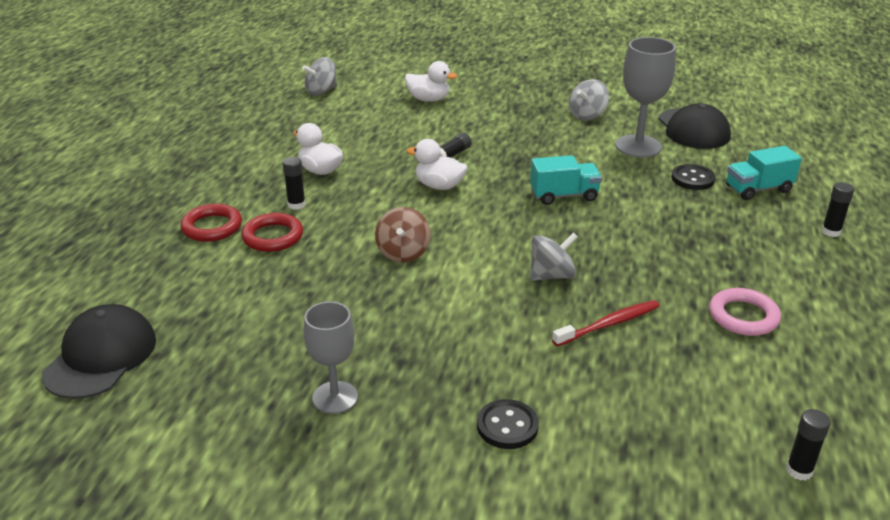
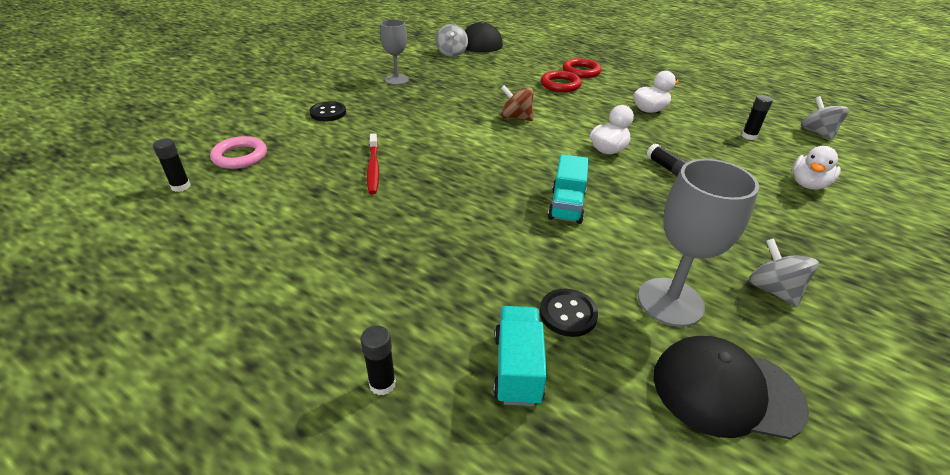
camera: 110 degrees right, 5 degrees up
black glue stick [283,157,306,210] -> black glue stick moved to [742,95,773,140]
grey spinning top [530,232,578,281] -> grey spinning top moved to [436,24,468,57]
pink ring [709,288,781,336] -> pink ring moved to [210,136,267,169]

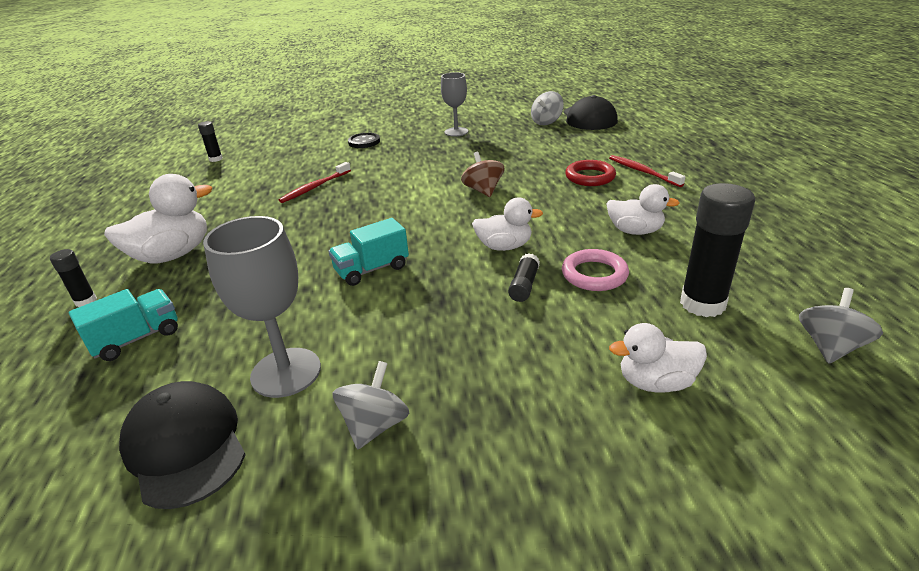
camera: 50 degrees right, 5 degrees down
pink ring [210,136,267,169] -> pink ring moved to [562,249,629,291]
black button [540,289,598,337] -> none
red ring [563,58,602,78] -> red toothbrush [609,155,685,187]
black glue stick [742,95,773,140] -> black glue stick [680,183,755,317], size x1.98
none -> white duck [104,174,212,264]

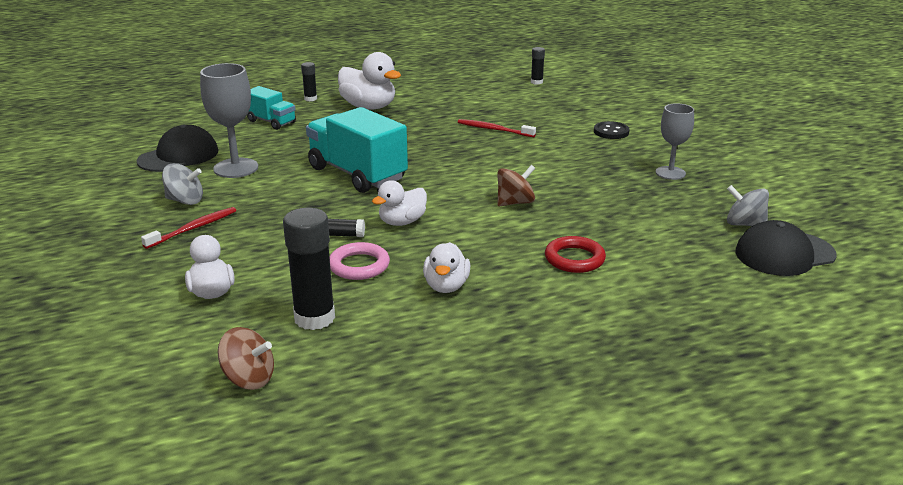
camera: 75 degrees right, 5 degrees down
turquoise truck [328,218,409,286] -> turquoise truck [306,107,408,193], size x1.82
white duck [472,197,543,251] -> white duck turned 60 degrees clockwise [372,180,427,226]
red toothbrush [609,155,685,187] -> red toothbrush moved to [141,207,236,249]
grey spinning top [799,288,883,364] -> brown spinning top [218,327,274,390]

